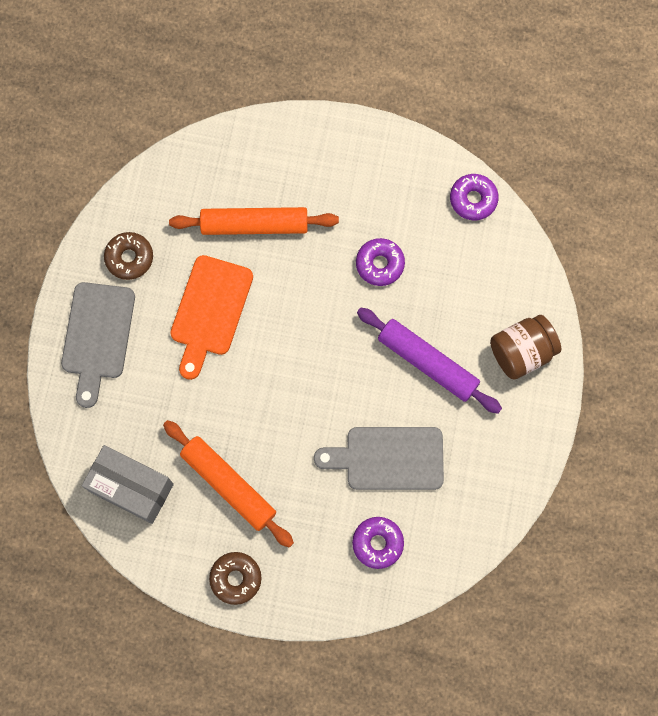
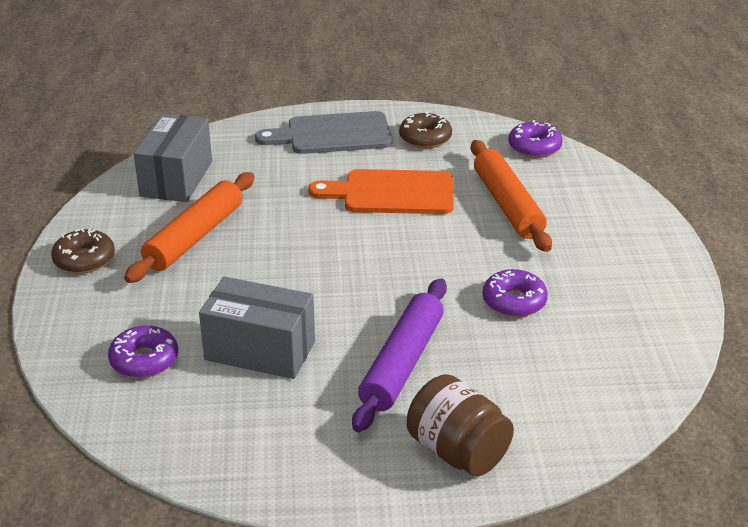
camera: 75 degrees right, 40 degrees down
grey cutting board [314,427,444,490] -> grey box [199,277,315,379]
purple donut [450,174,499,220] -> purple donut moved to [508,120,563,158]

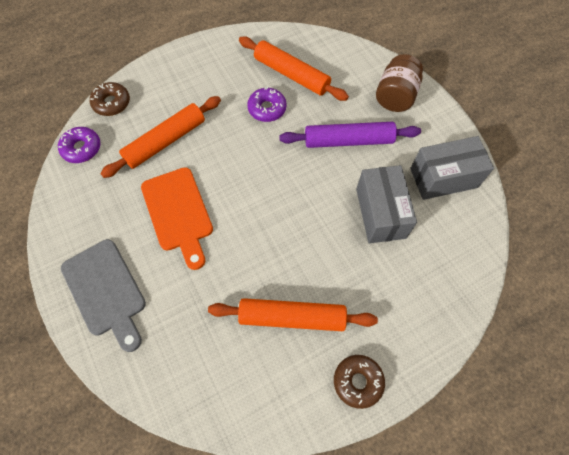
camera: 115 degrees left, 30 degrees up
purple donut [108,325,178,378] -> none
grey box [133,114,212,202] -> grey box moved to [410,136,494,200]
brown donut [399,111,452,148] -> brown donut moved to [90,82,130,116]
none -> orange rolling pin [239,37,349,101]

